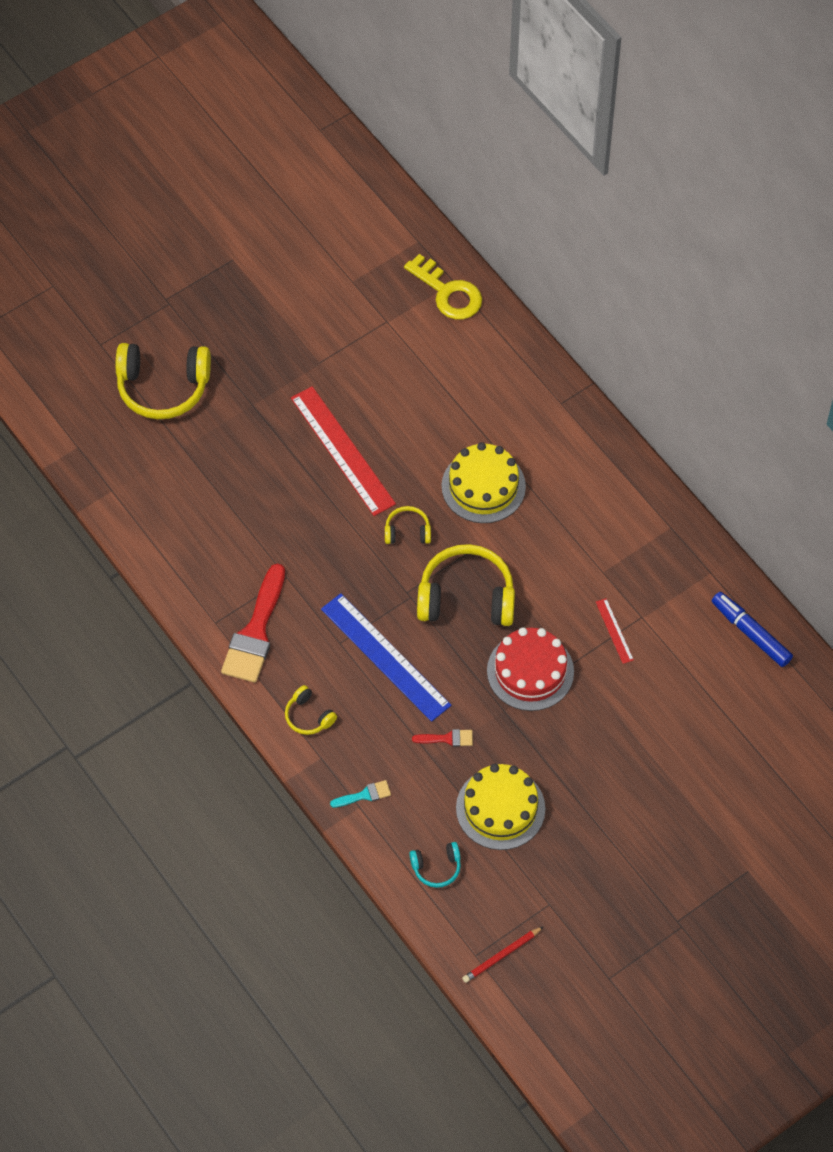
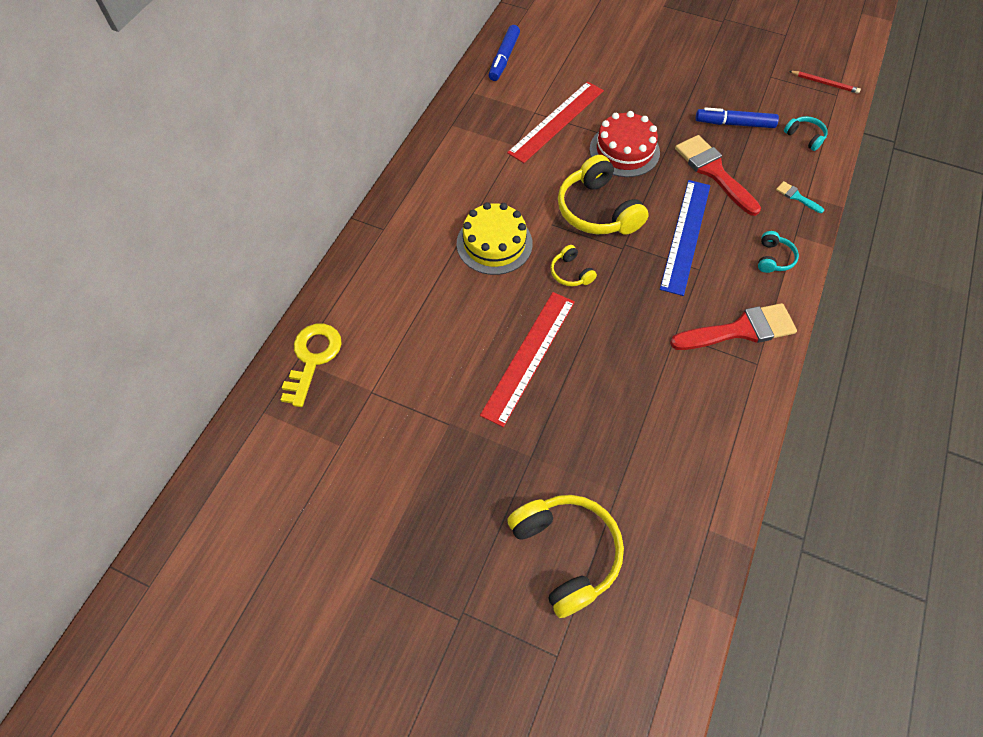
camera: 120 degrees left, 0 degrees up
yellow headphones [285,685,337,735] -> turquoise headphones [758,231,799,273]
red brush [412,729,473,747] -> red brush [675,135,761,216], size x2.24
yellow cake [456,764,545,850] -> blue marker [696,107,779,128]
red ruler [596,598,634,664] -> red ruler [507,81,604,163], size x2.26

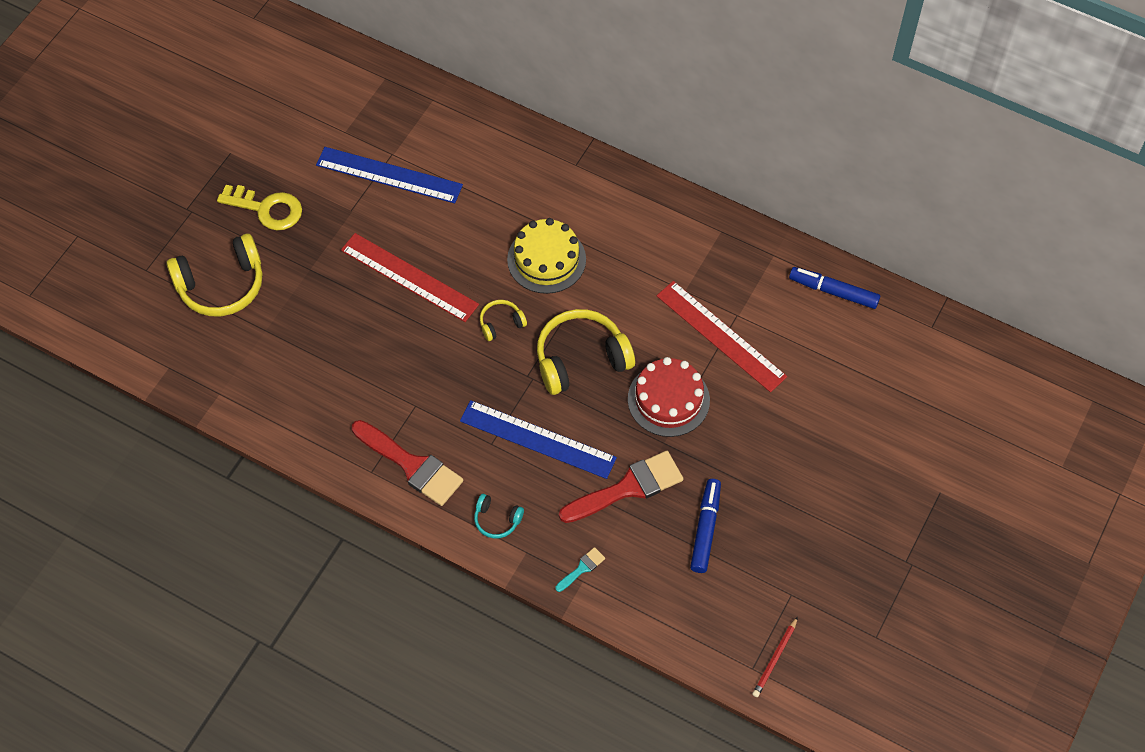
camera: 95 degrees right, 0 degrees up
yellow key [281,324,342,407] -> yellow key moved to [217,185,302,230]
red brush [670,303,797,350] -> red brush turned 45 degrees counterclockwise [352,420,464,506]
turquoise headphones [784,116,828,151] -> none
none -> blue ruler [316,147,463,203]

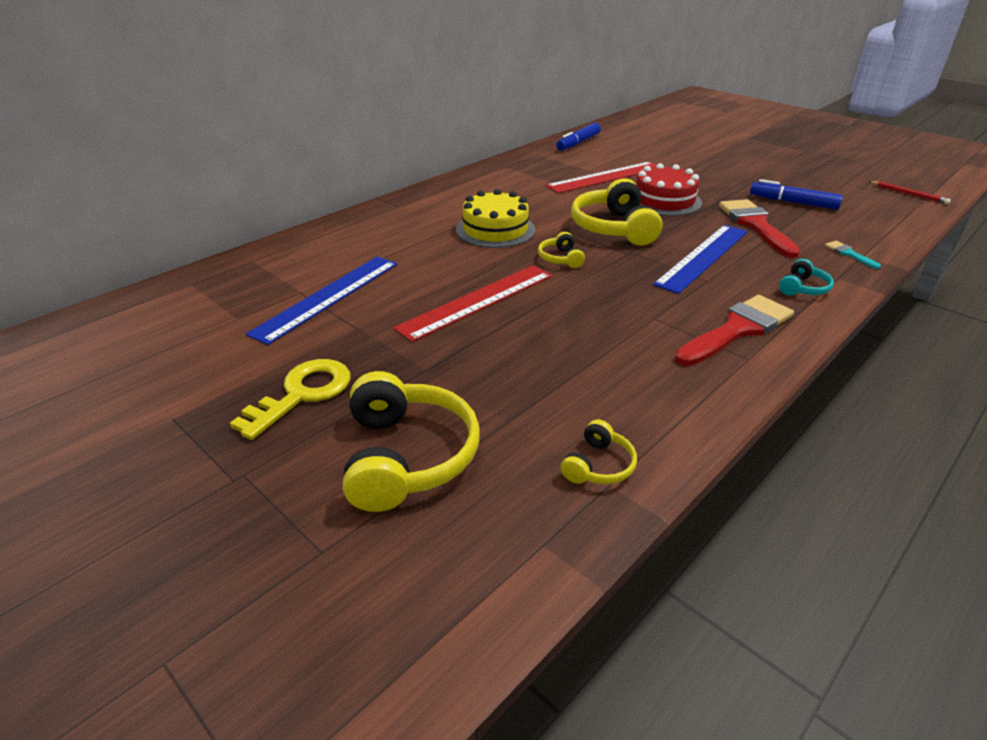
camera: 75 degrees left, 25 degrees down
none -> yellow headphones [561,420,637,484]

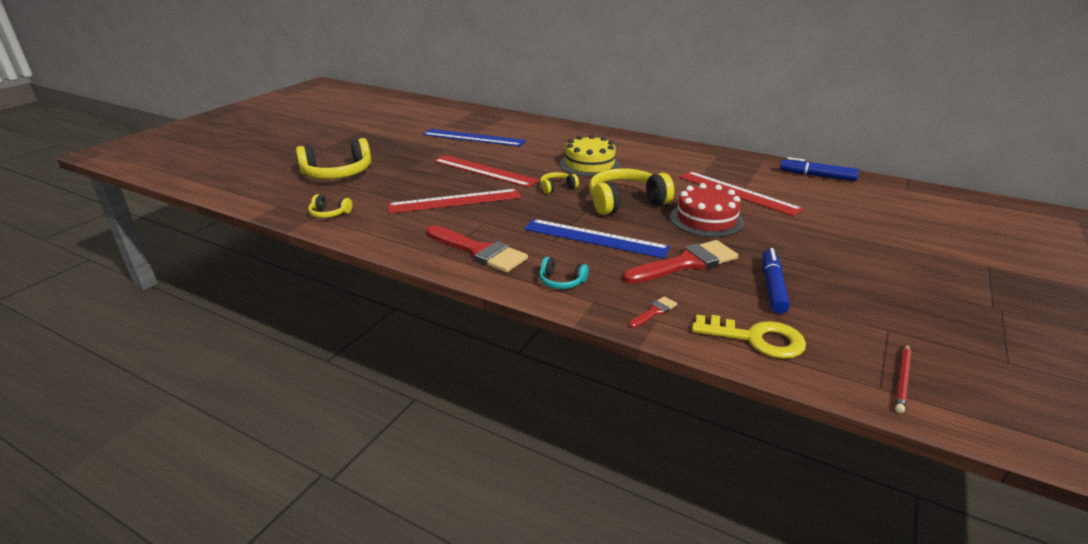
camera: 75 degrees right, 5 degrees down
yellow key [230,359,351,440] -> yellow key moved to [692,315,806,359]
turquoise brush [825,241,881,269] -> red brush [629,296,677,328]
none -> red ruler [388,189,521,214]

